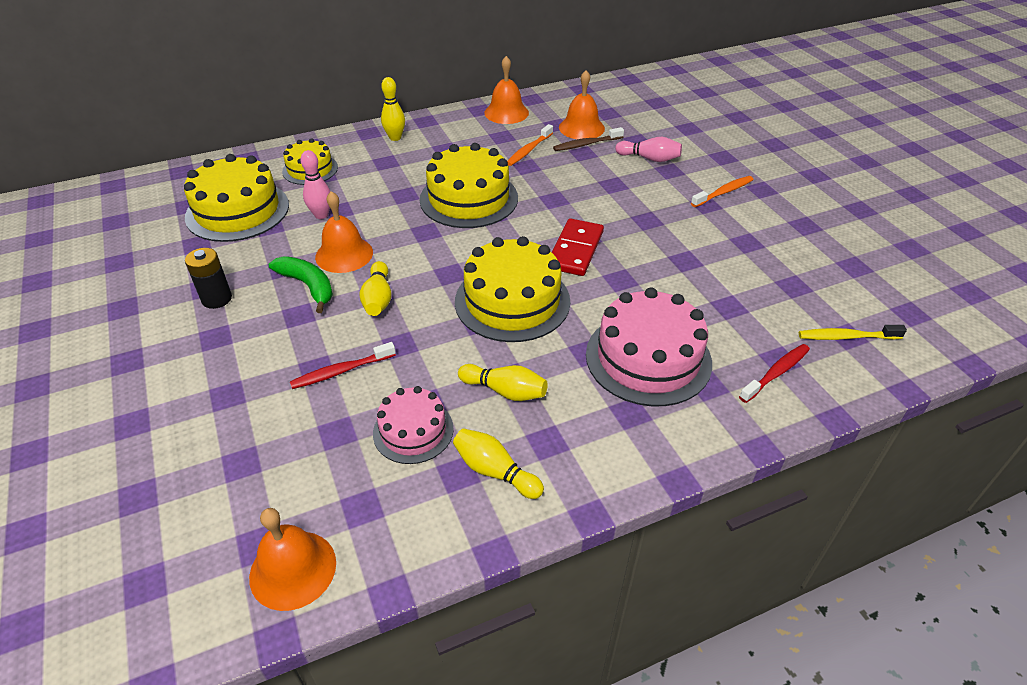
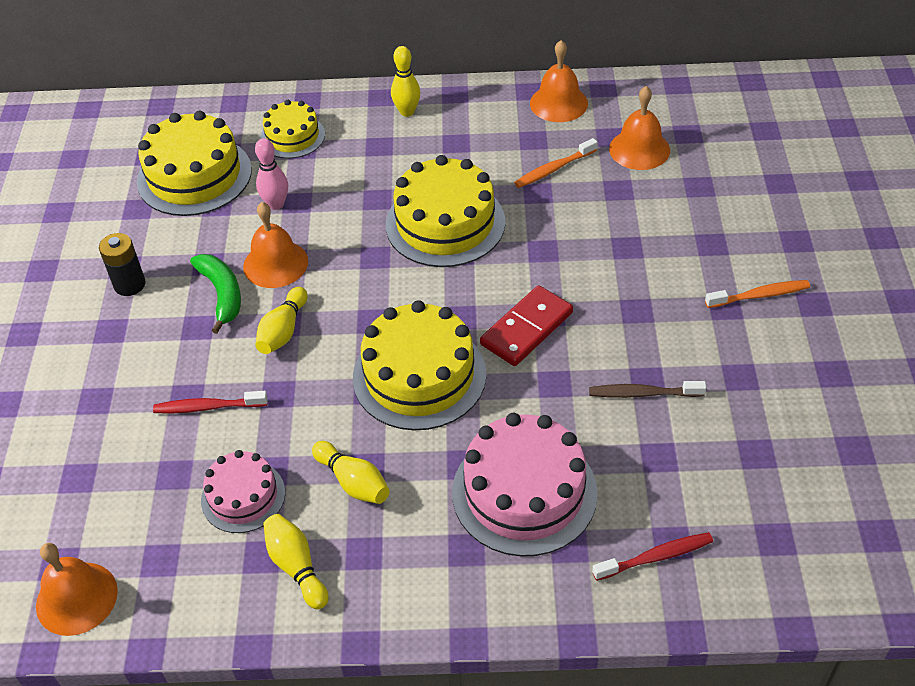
camera: 25 degrees right, 5 degrees up
brown toothbrush [553,127,624,151] -> brown toothbrush moved to [589,381,706,398]
pink bowling pin [615,137,682,162] -> none
yellow toothbrush [799,325,907,340] -> none

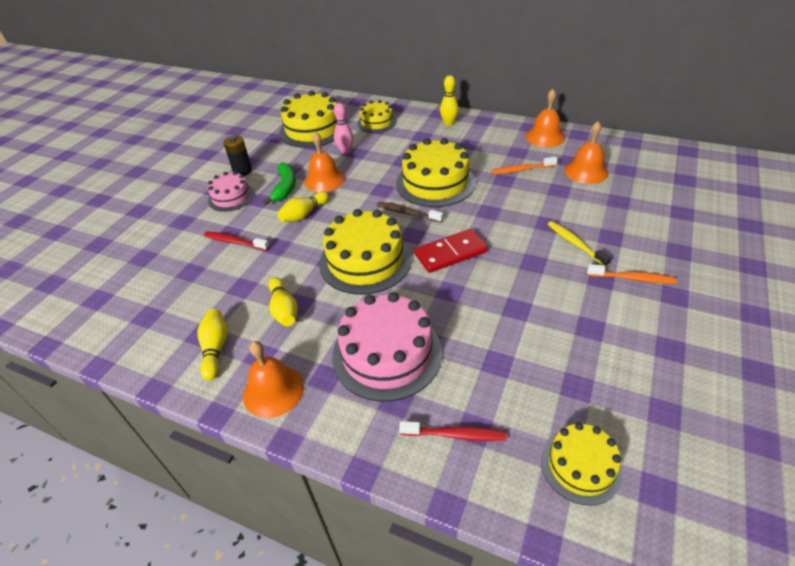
camera: 25 degrees right, 5 degrees down
orange bell [36,543,118,636] -> orange bell moved to [243,341,304,418]
pink cake [201,450,285,533] -> pink cake moved to [207,171,255,212]
brown toothbrush [589,381,706,398] -> brown toothbrush moved to [377,202,443,223]
none -> yellow cake [541,422,623,506]
none -> yellow toothbrush [548,221,611,267]

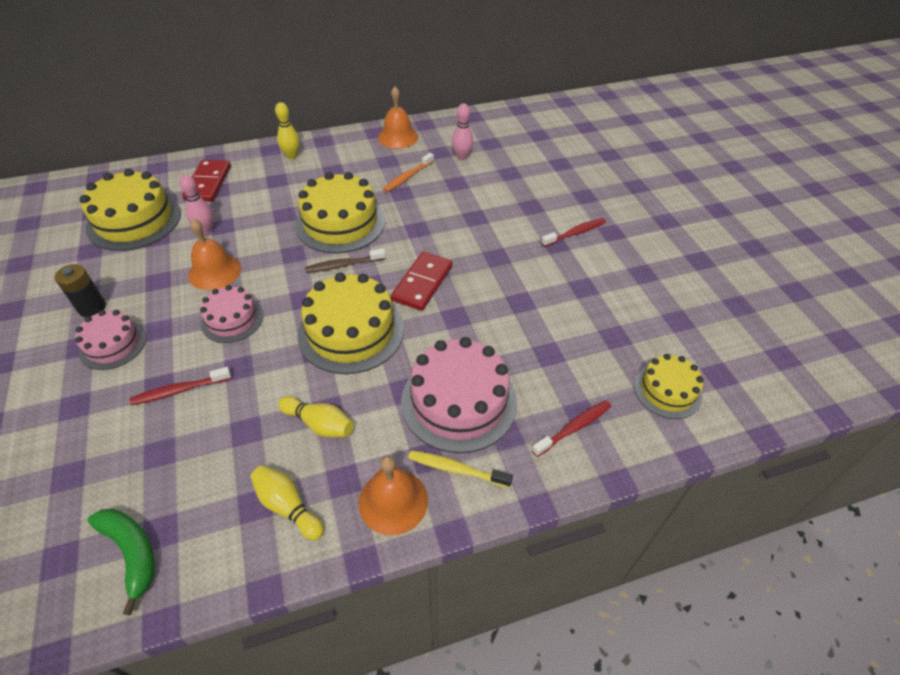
camera: 45 degrees left, 5 degrees up
green banana [263,162,296,205] -> green banana moved to [88,508,155,615]
yellow bowling pin [277,191,329,222] -> pink cake [200,285,263,343]
yellow cake [358,100,397,133] -> red domino [182,160,231,202]
yellow toothbrush [548,221,611,267] -> yellow toothbrush moved to [408,450,513,488]
orange bell [565,121,609,184] -> pink bowling pin [452,103,473,160]
orange toothbrush [587,264,677,284] -> red toothbrush [541,218,606,247]

